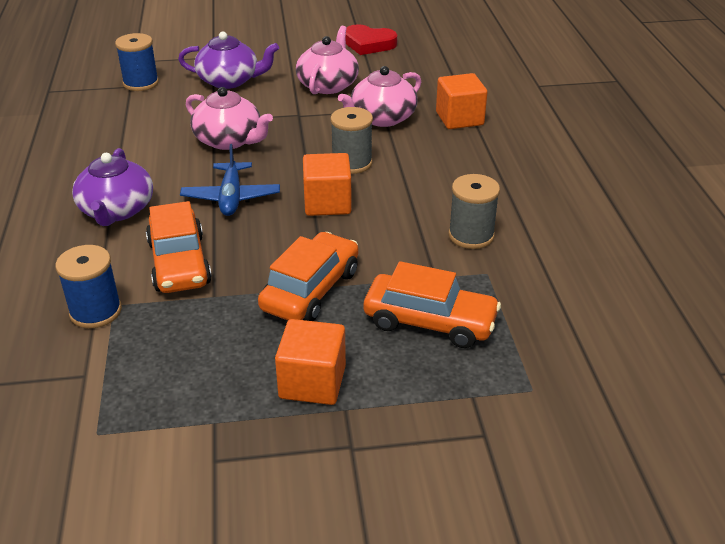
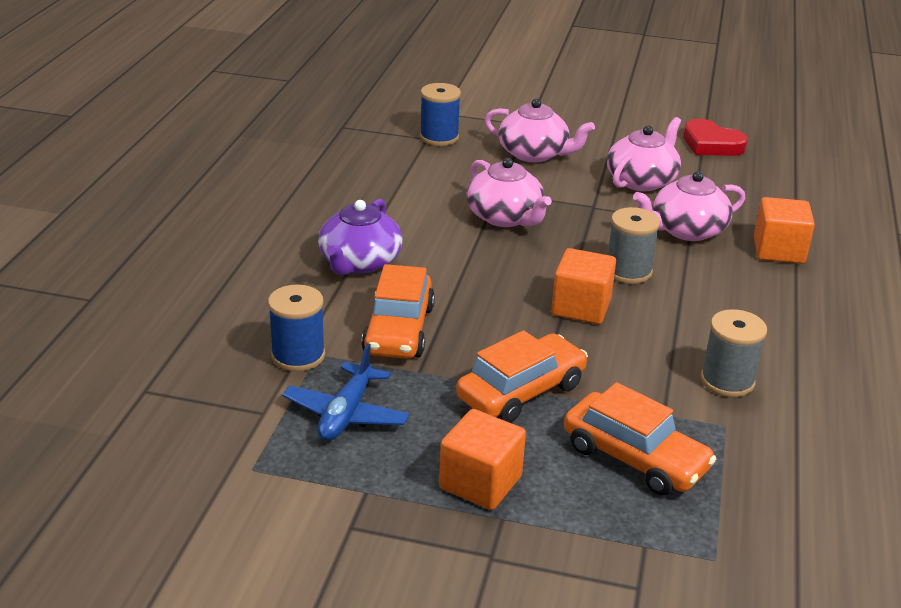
camera: 20 degrees right, 5 degrees down
purple teapot [178,31,279,89] -> pink teapot [484,99,595,162]
blue plane [180,144,280,216] -> blue plane moved to [283,343,410,441]

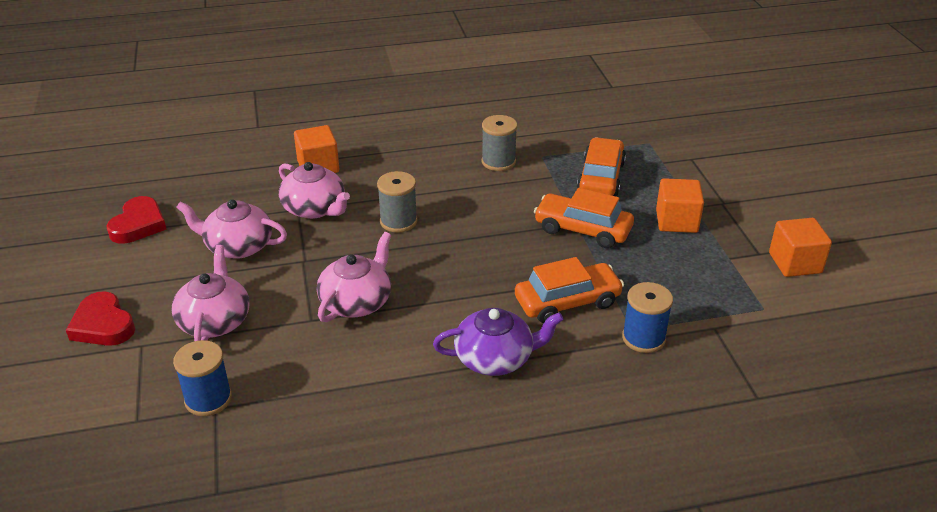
camera: 115 degrees left, 5 degrees up
blue plane [283,343,410,441] -> none
orange cube [551,248,616,324] -> orange cube moved to [769,218,832,277]
none -> red heart [66,291,135,346]

